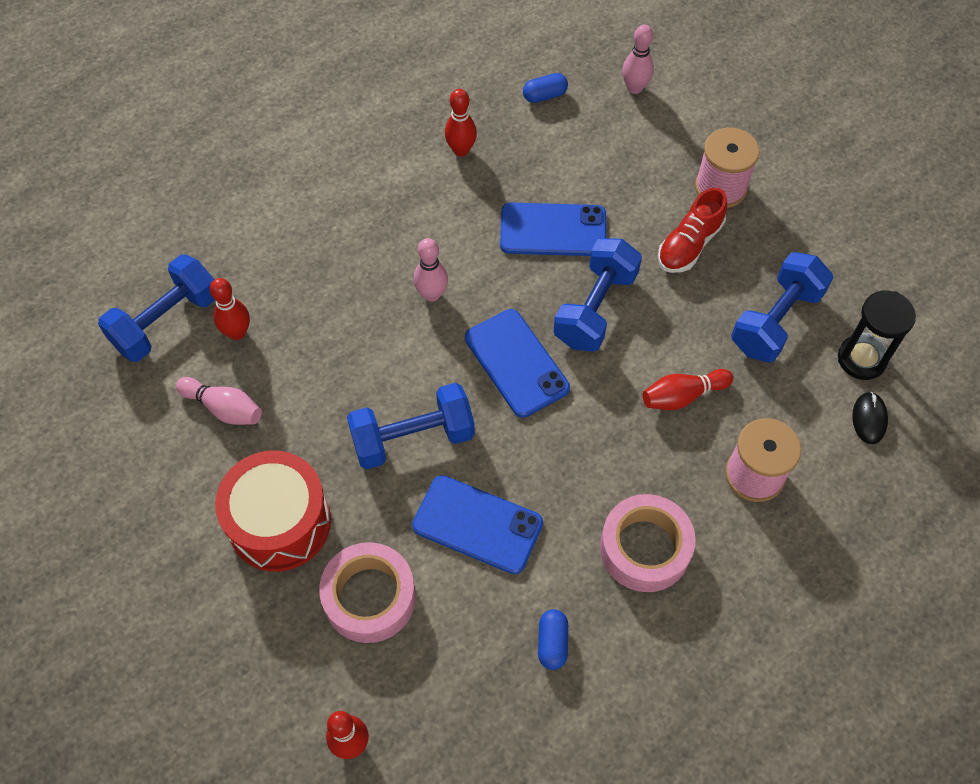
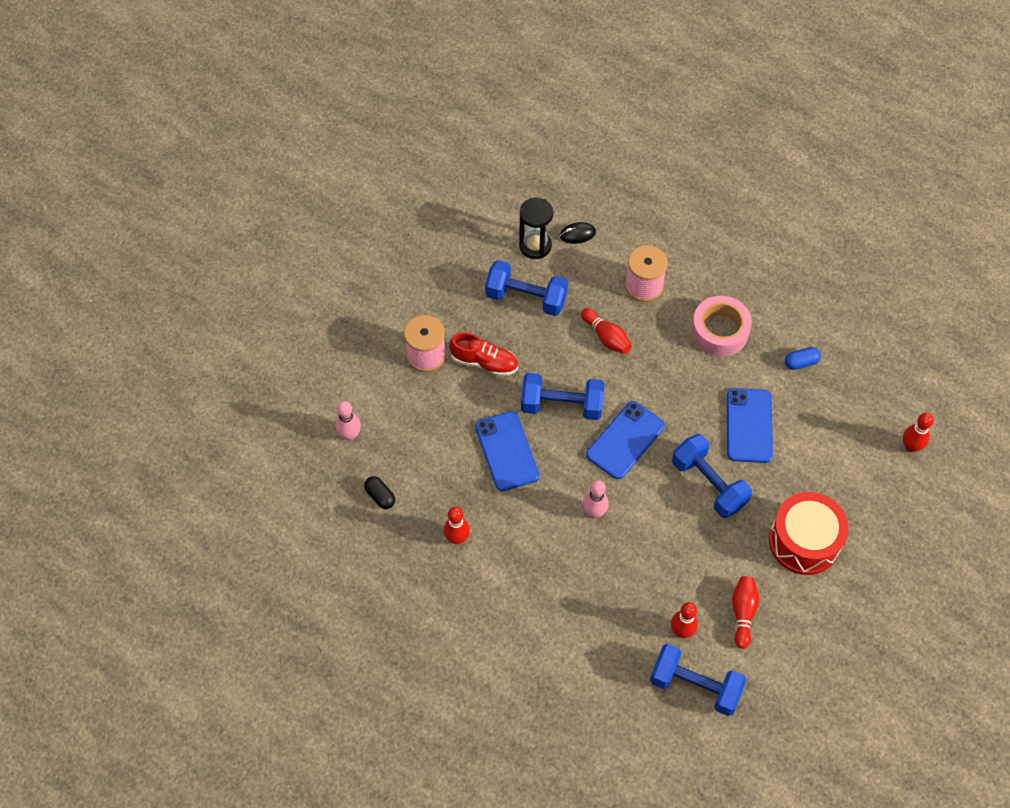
camera: 110 degrees left, 0 degrees up
pink bowling pin [176,377,262,425] -> red bowling pin [732,576,759,649]
pink tape [319,542,416,643] -> none
blue capsule [523,73,568,103] -> black capsule [364,476,395,509]

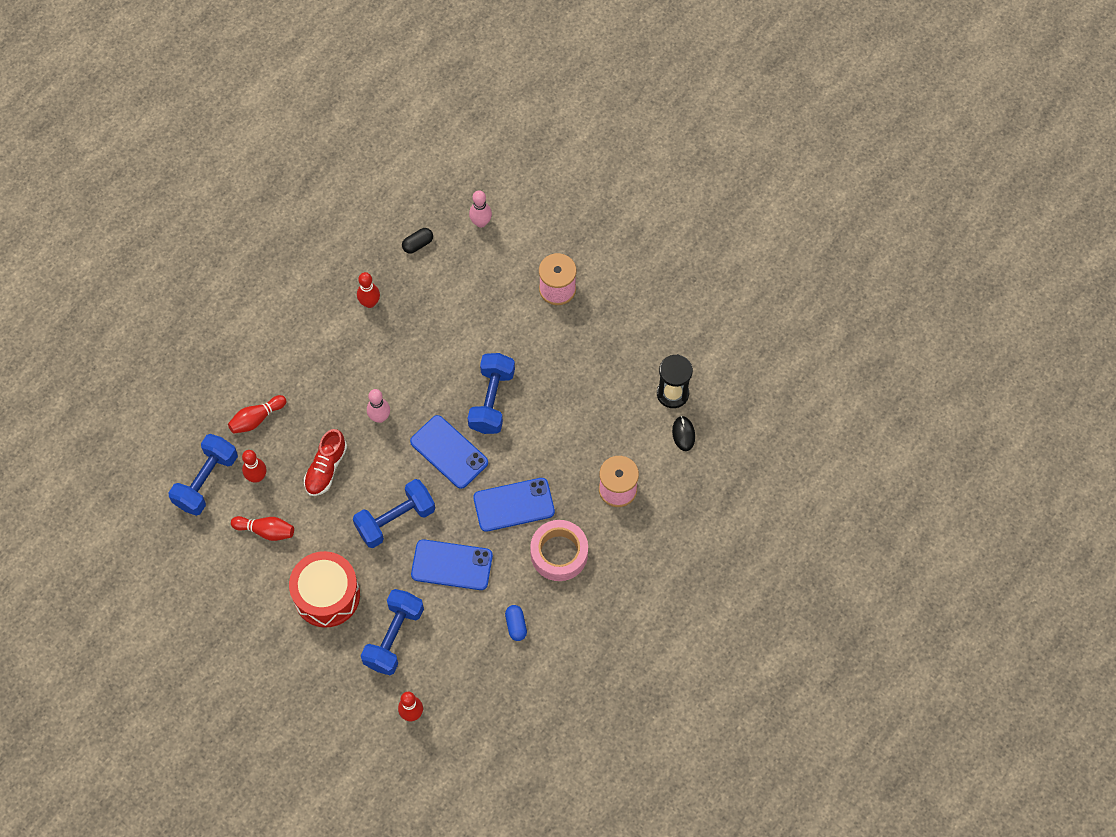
camera: 95 degrees right, 5 degrees up
red shoe [449,332,518,377] -> red shoe moved to [304,429,347,496]
blue phone [475,411,539,491] -> blue phone moved to [473,478,555,532]
blue dumbbell [485,260,568,316] -> blue dumbbell moved to [361,589,424,675]
red bowling pin [581,308,632,354] -> red bowling pin moved to [228,395,286,434]

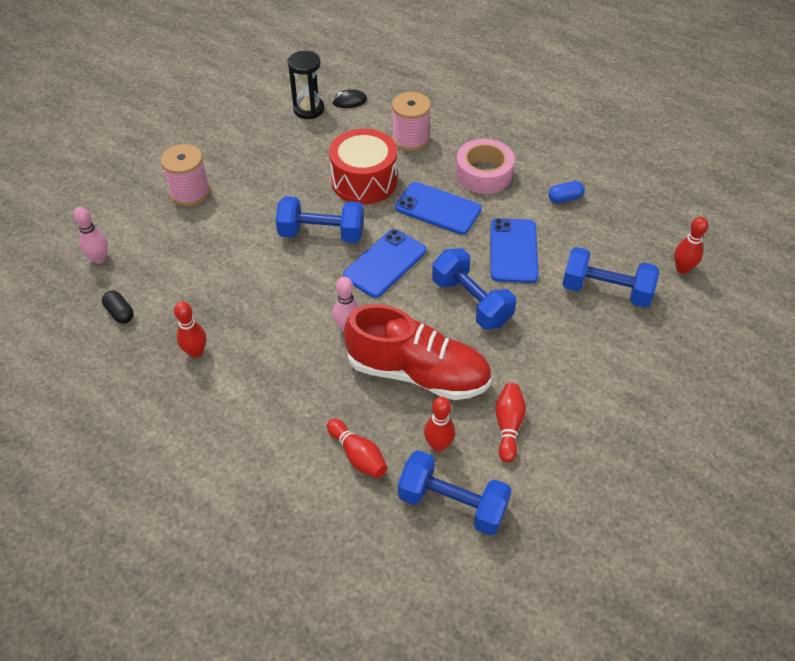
camera: 95 degrees left, 15 degrees down
red drum [289,551,360,628] -> red drum moved to [329,128,397,204]
red shoe [304,429,347,496] -> red shoe [344,304,492,400], size x1.78
blue phone [473,478,555,532] -> blue phone turned 45 degrees counterclockwise [395,182,482,235]

